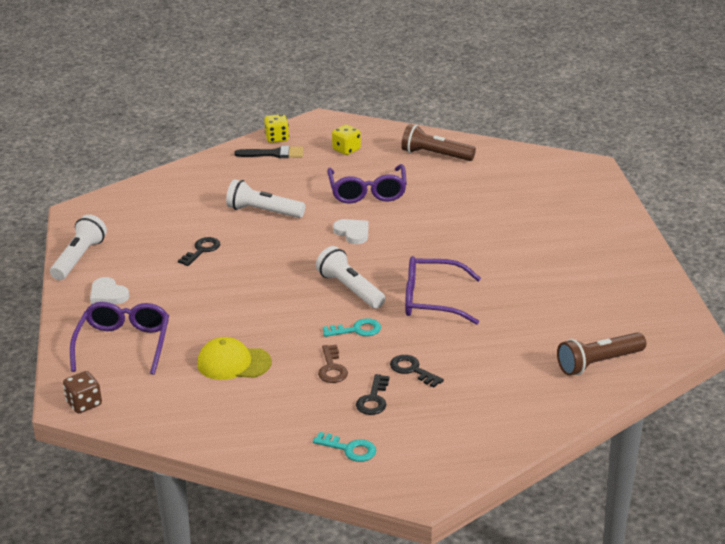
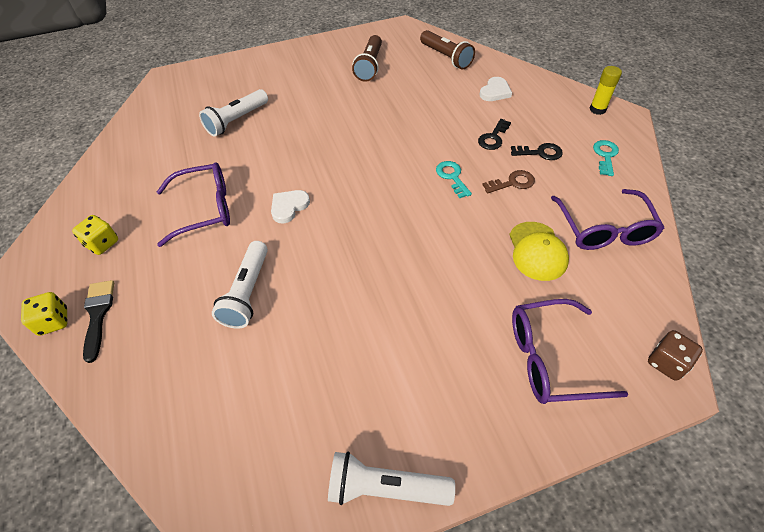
camera: 100 degrees left, 20 degrees up
white heart [90,277,129,304] -> white heart moved to [480,77,512,101]
black key [178,237,220,266] -> none
white flashlight [316,246,385,308] -> white flashlight moved to [199,89,268,137]
brown flashlight [401,124,476,161] -> brown flashlight moved to [352,35,382,82]
purple glasses [405,256,481,325] -> purple glasses moved to [551,189,664,250]
none -> yellow glue stick [590,66,622,115]

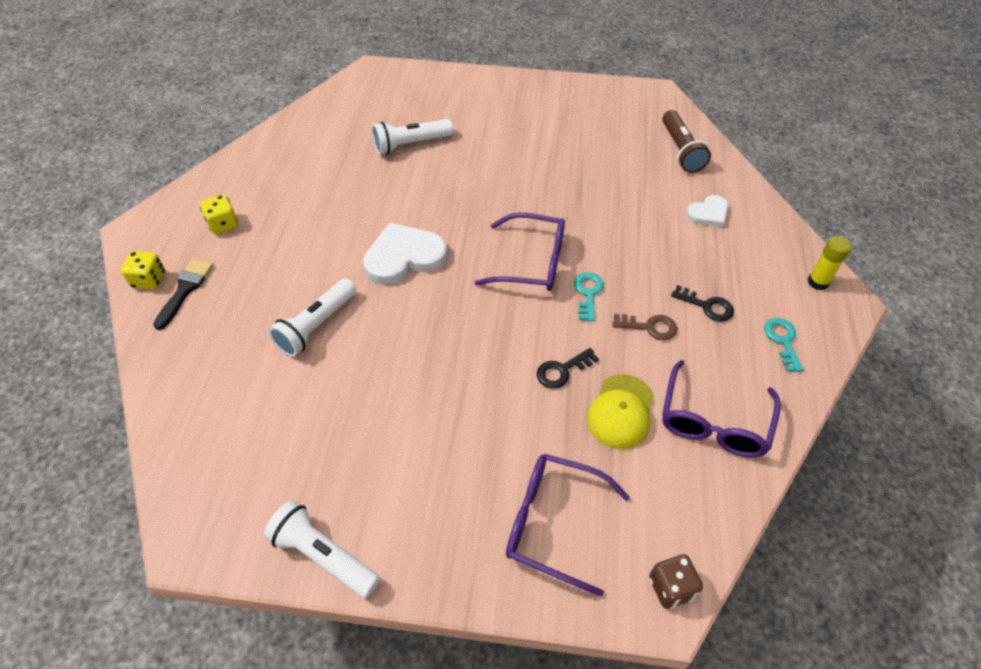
camera: 25 degrees right, 0 degrees up
purple glasses [157,163,230,247] -> purple glasses moved to [474,213,565,291]
white heart [271,190,310,224] -> white heart [363,223,447,285], size x1.77
brown flashlight [352,35,382,82] -> none
black key [478,119,511,150] -> black key moved to [537,348,599,389]
turquoise key [593,140,619,176] -> turquoise key turned 45 degrees counterclockwise [764,318,804,372]

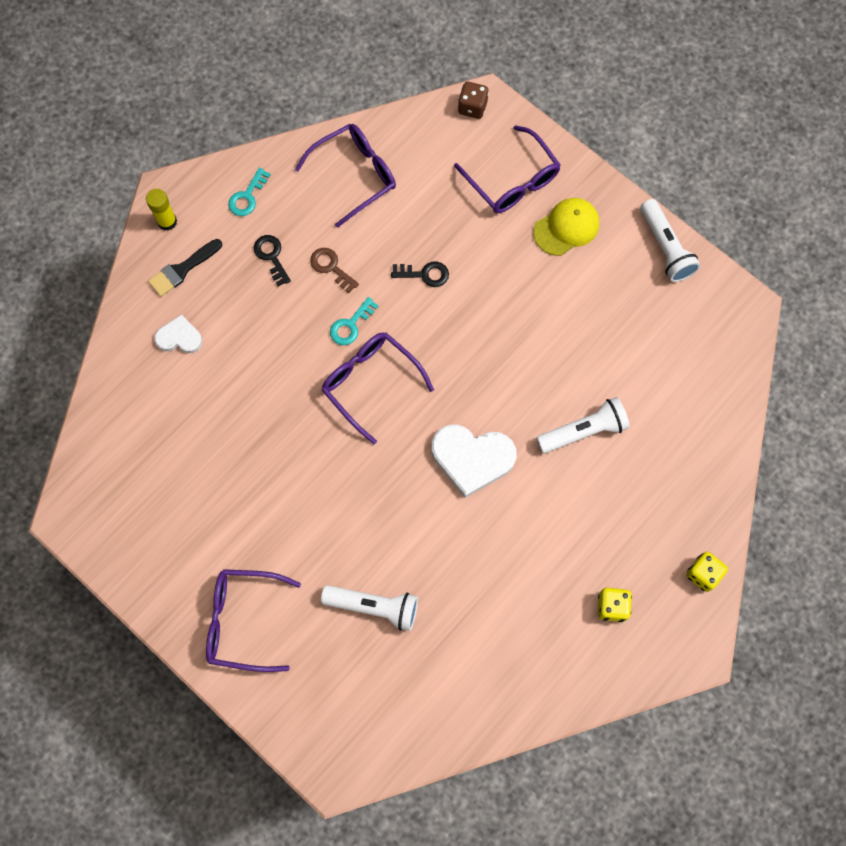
camera: 145 degrees left, 20 degrees up
black brush [153,259,213,330] -> black brush moved to [148,239,222,297]
yellow cap [587,374,654,449] -> yellow cap moved to [533,198,599,256]
brown flashlight [662,110,711,173] -> none
none -> purple glasses [206,569,301,672]

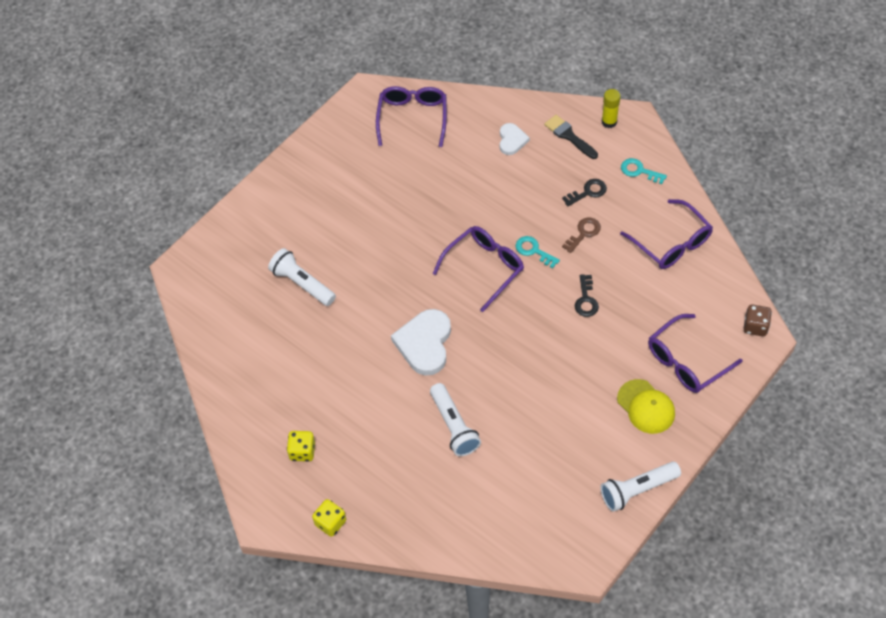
camera: 90 degrees right, 15 degrees down
purple glasses [206,569,301,672] -> purple glasses moved to [376,86,447,147]
white flashlight [321,585,418,631] -> white flashlight turned 120 degrees clockwise [268,248,336,306]

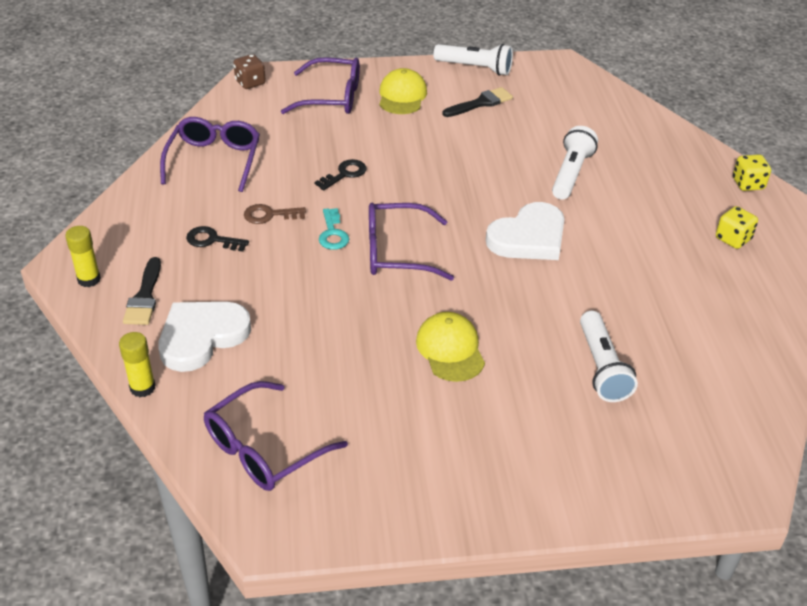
camera: 140 degrees left, 15 degrees down
white heart [500,123,530,155] -> white heart [158,302,251,372], size x1.77
turquoise key [621,158,667,184] -> none
none -> yellow glue stick [119,332,155,397]
none -> yellow cap [416,312,485,382]
none -> black brush [442,87,513,117]

